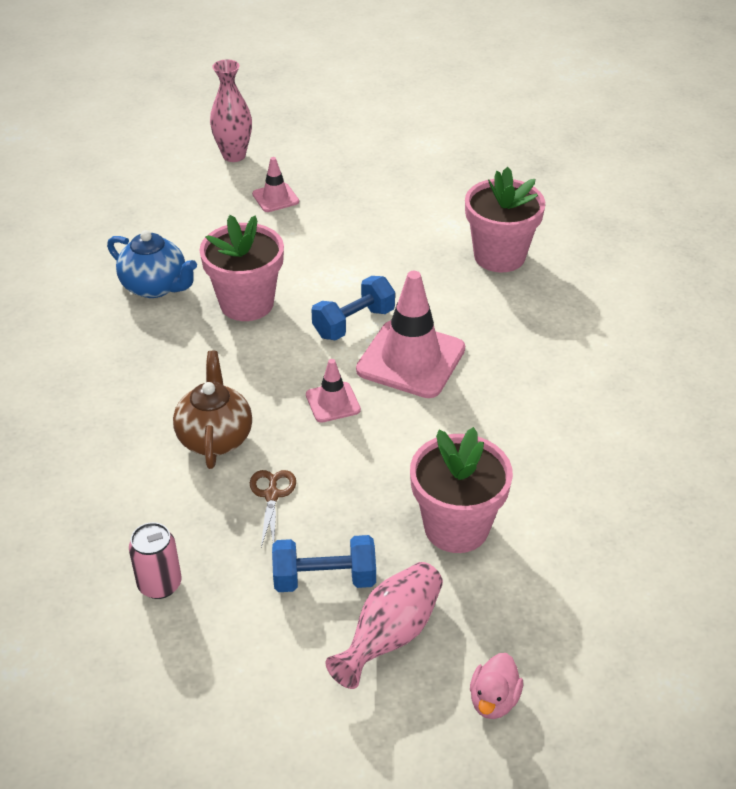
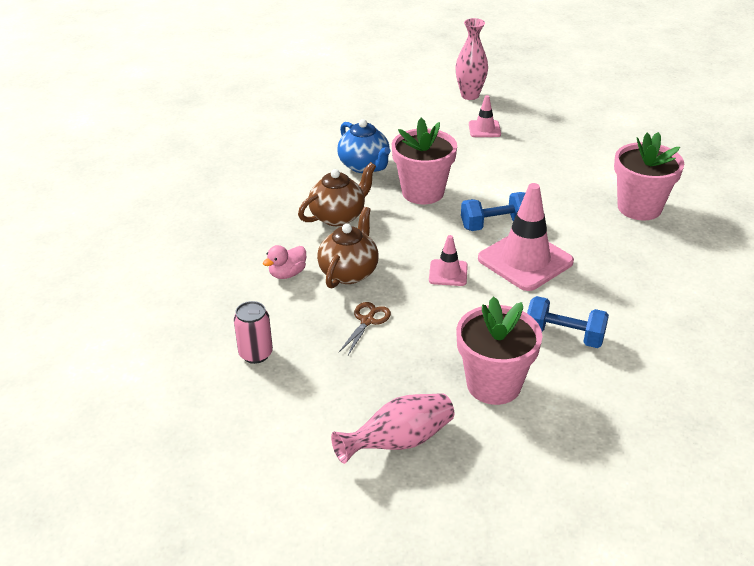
camera: 25 degrees right, 5 degrees down
blue dumbbell [272,535,376,592] -> blue dumbbell moved to [527,296,609,348]
pink duck [470,653,523,719] -> pink duck moved to [263,245,306,279]
none -> brown teapot [298,162,376,226]

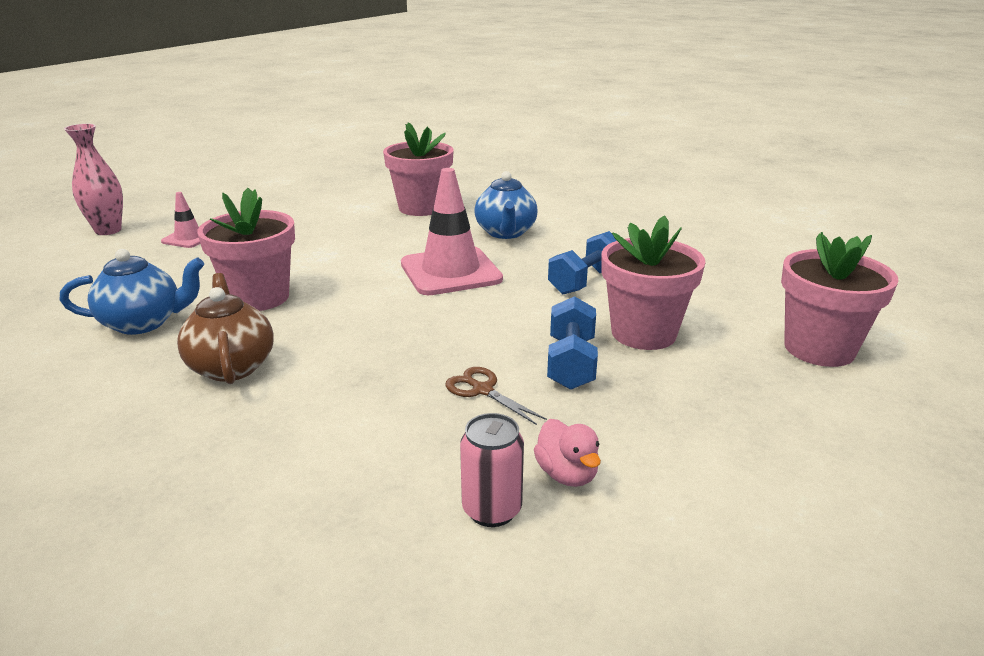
camera: 70 degrees left, 10 degrees down
pink duck [263,245,306,279] -> pink duck moved to [534,419,601,487]
brown teapot [317,207,379,288] -> none
pink vase [331,393,454,464] -> none
pink traffic cone [429,235,468,286] -> none
blue dumbbell [461,192,525,231] -> blue dumbbell moved to [547,296,598,390]
none -> blue teapot [474,171,537,239]
none -> pink flower pot [781,232,899,367]

